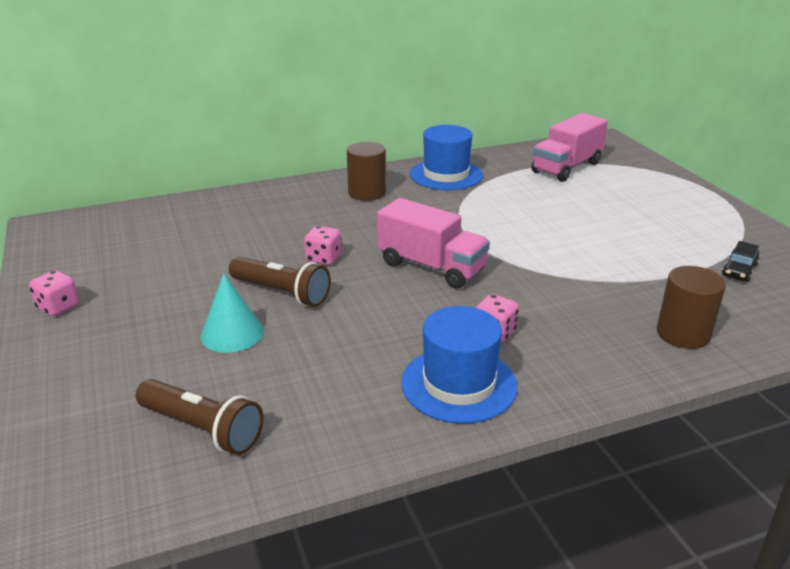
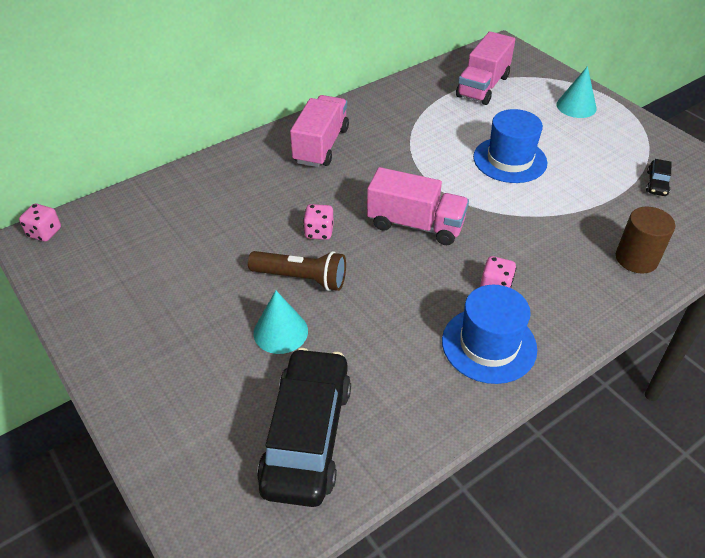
camera: 15 degrees left, 15 degrees up
pink dice [29,270,79,316] -> pink dice moved to [19,204,61,242]
brown flashlight [136,379,264,455] -> black car [257,348,351,507]
brown cylinder [347,142,386,201] -> pink truck [290,95,349,167]
blue hat [410,125,483,190] -> blue hat moved to [473,109,548,183]
none -> turquoise cone [556,66,597,118]

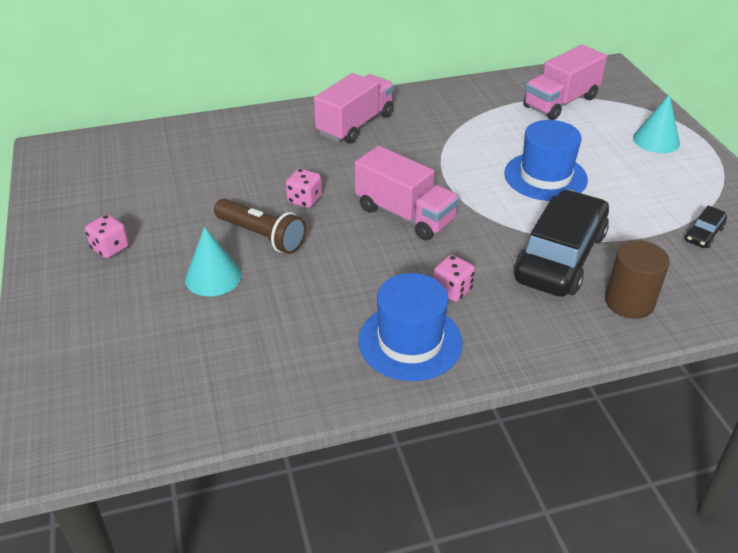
camera: 20 degrees right, 5 degrees down
pink dice [19,204,61,242] -> pink dice moved to [85,214,129,258]
black car [257,348,351,507] -> black car moved to [514,189,609,297]

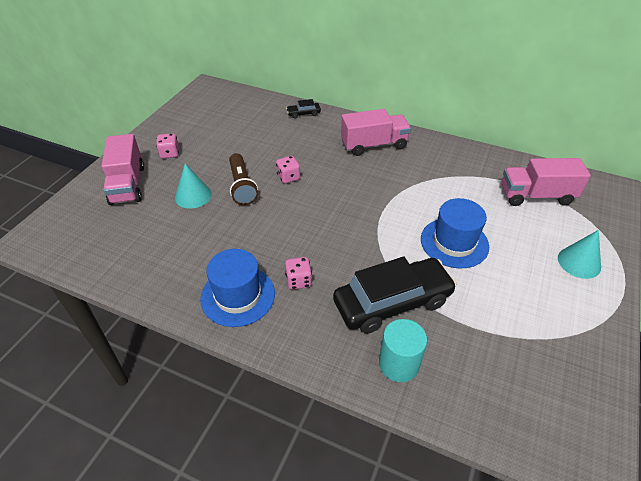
camera: 40 degrees right, 5 degrees up
pink truck [355,146,460,241] -> pink truck moved to [102,134,144,205]
brown cylinder [605,240,670,319] -> turquoise cylinder [379,319,427,382]
black car [685,205,727,248] -> black car moved to [286,99,321,119]

